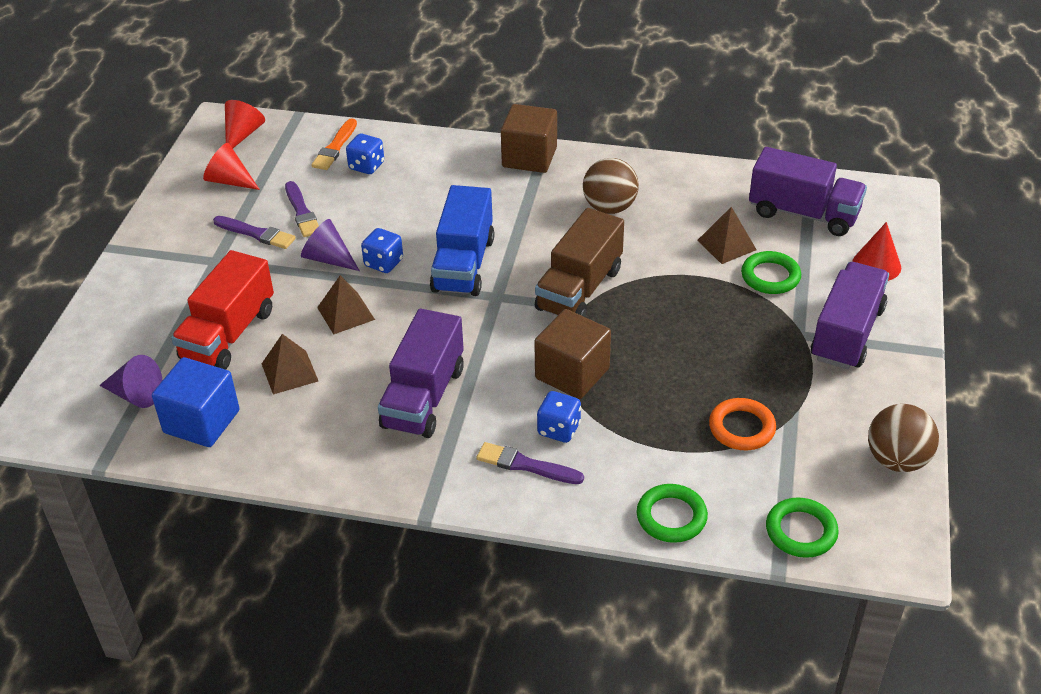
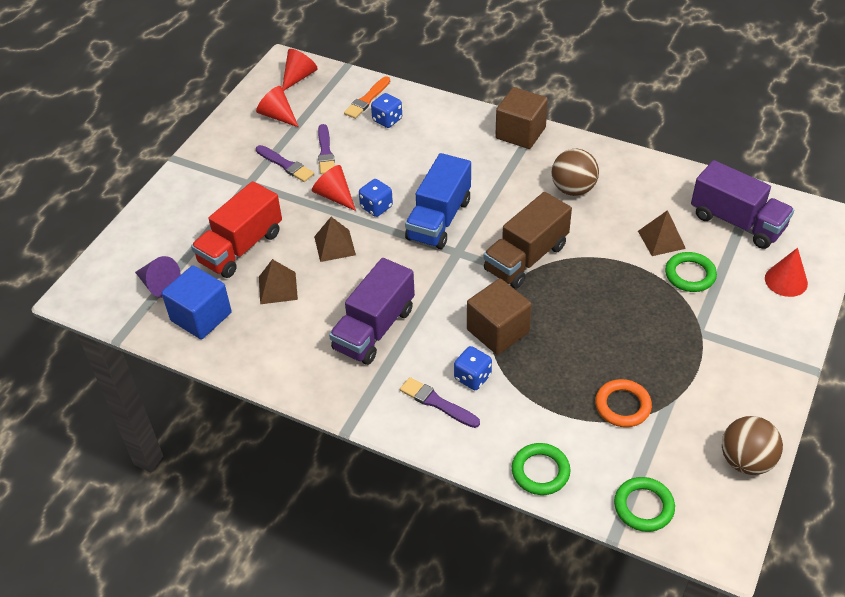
camera: 15 degrees right, 5 degrees up
purple cone [301,219,360,271] -> red cone [312,165,356,211]
purple truck [811,262,889,369] -> none

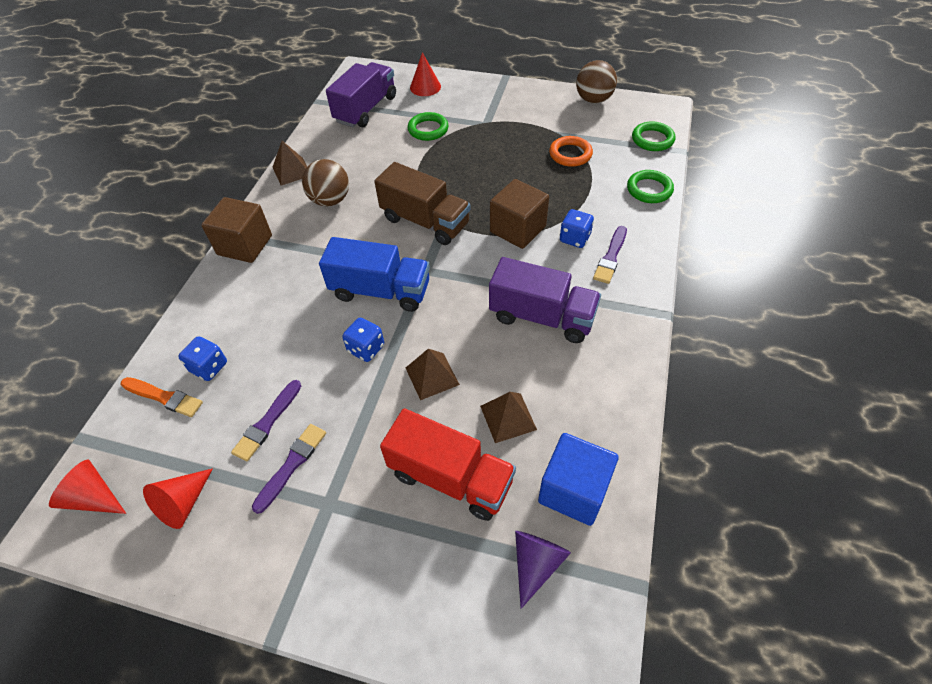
camera: 100 degrees left, 5 degrees up
red cone [312,165,356,211] -> none
purple brush [318,124,335,174] -> purple brush turned 135 degrees clockwise [231,380,301,462]
brown pyramid [638,210,686,256] -> brown pyramid moved to [273,141,307,185]

